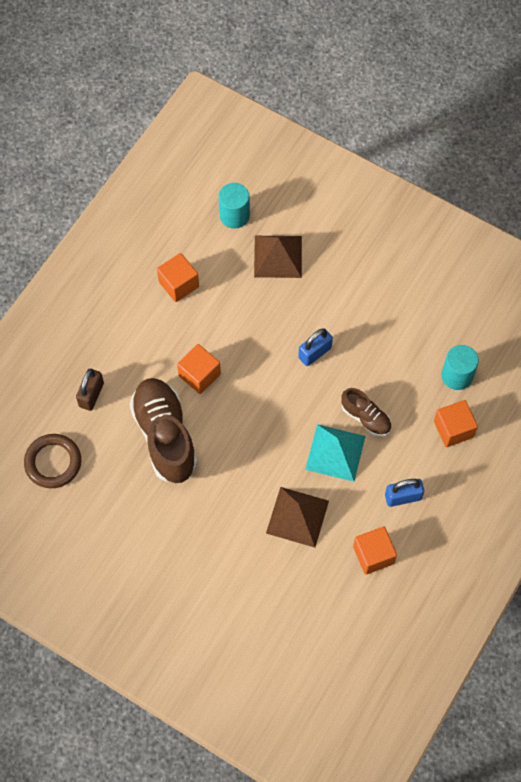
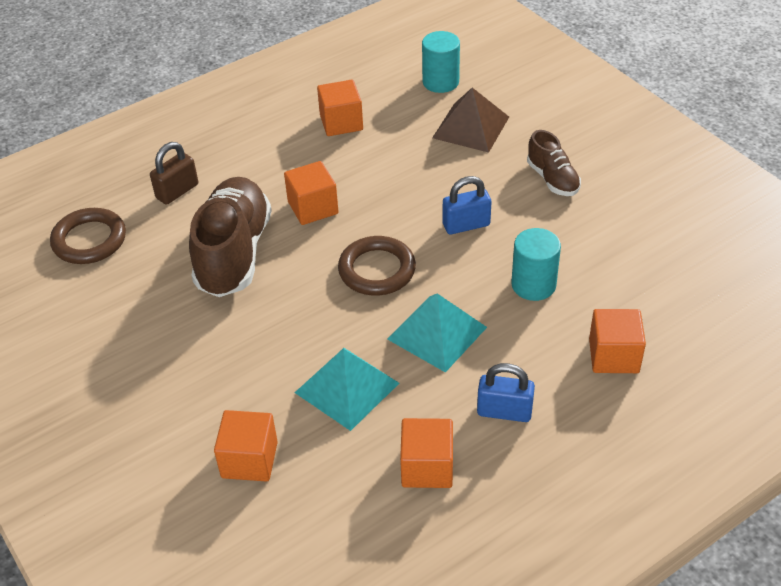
camera: 25 degrees right, 20 degrees down
brown pyramid [266,487,329,548] -> turquoise pyramid [295,348,399,431]
brown shoe [341,388,391,437] -> brown shoe moved to [527,130,581,196]
turquoise cylinder [442,345,479,390] -> turquoise cylinder moved to [511,228,561,301]
none -> orange cube [214,410,278,482]
none -> brown ring [338,236,416,295]

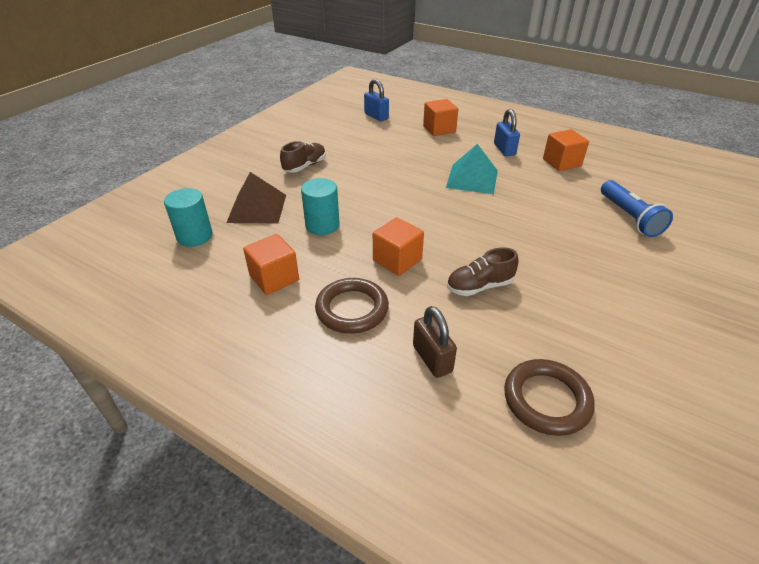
camera: 115 degrees left, 5 degrees down
brown padlock [150,142,198,205] -> brown padlock turned 45 degrees clockwise [413,306,457,378]
brown shoe [189,177,272,297] -> brown shoe [447,247,519,296], size x0.52
orange cube [214,410,278,482] -> blue flashlight [601,180,673,237]
turquoise pyramid [295,348,399,431] -> none
brown ring [338,236,416,295] -> brown ring moved to [315,278,389,334]
blue padlock [443,176,492,234] -> blue padlock moved to [364,79,389,121]
turquoise cylinder [511,228,561,301] -> turquoise cylinder moved to [301,178,340,235]

